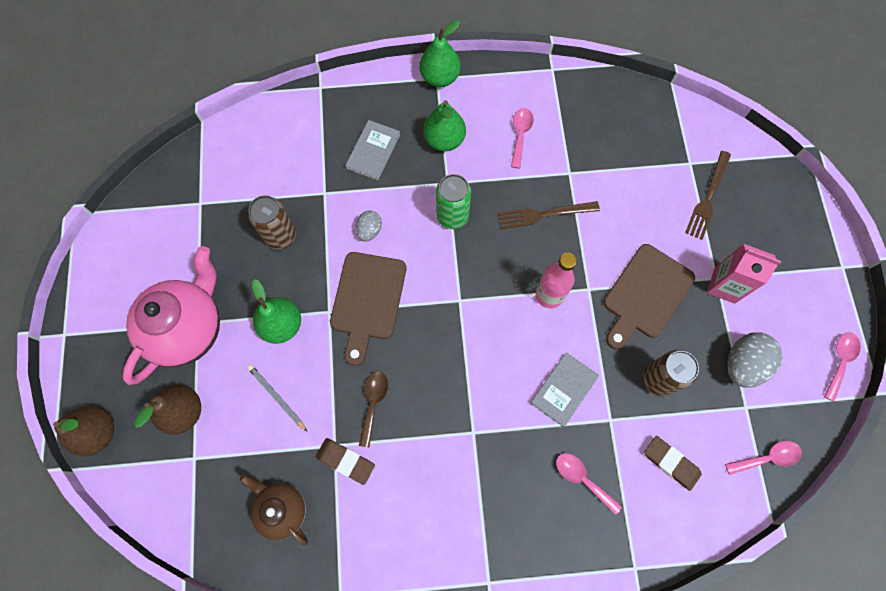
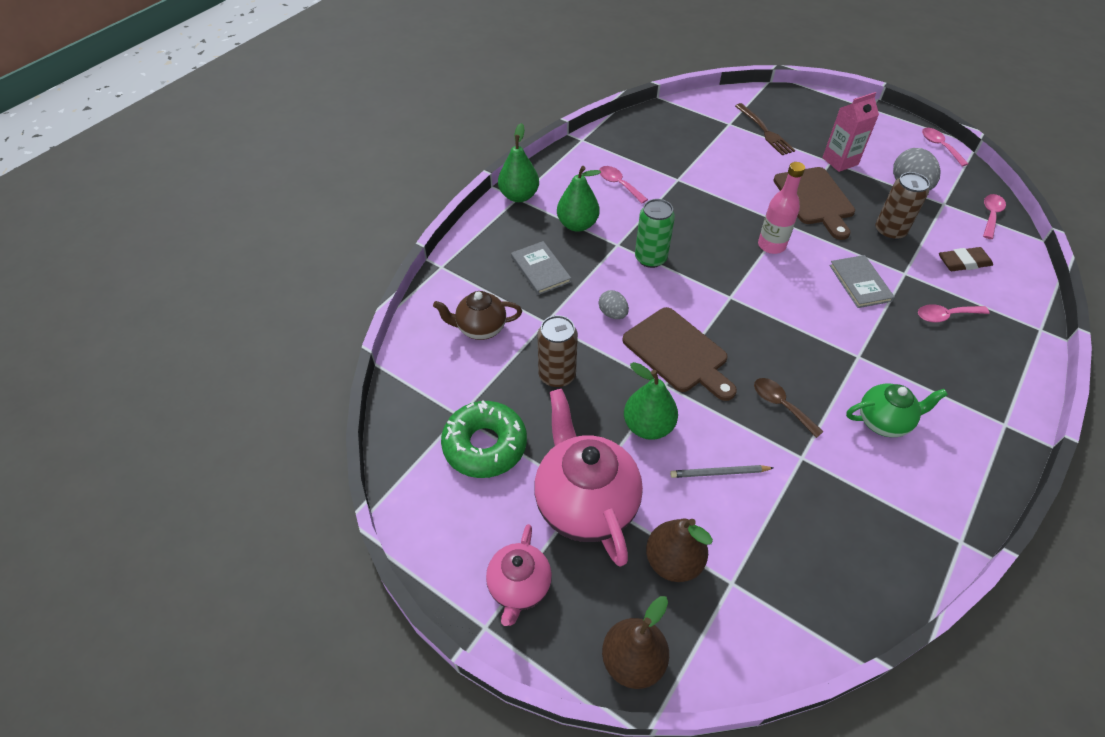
camera: 50 degrees left, 20 degrees down
brown teapot [240,475,308,546] -> brown teapot moved to [433,291,522,340]
brown eraser [316,438,375,485] -> none
brown fork [497,201,600,229] -> none
none -> green donut [441,400,527,478]
none -> pink teapot [486,524,552,626]
none -> green teapot [846,384,948,437]

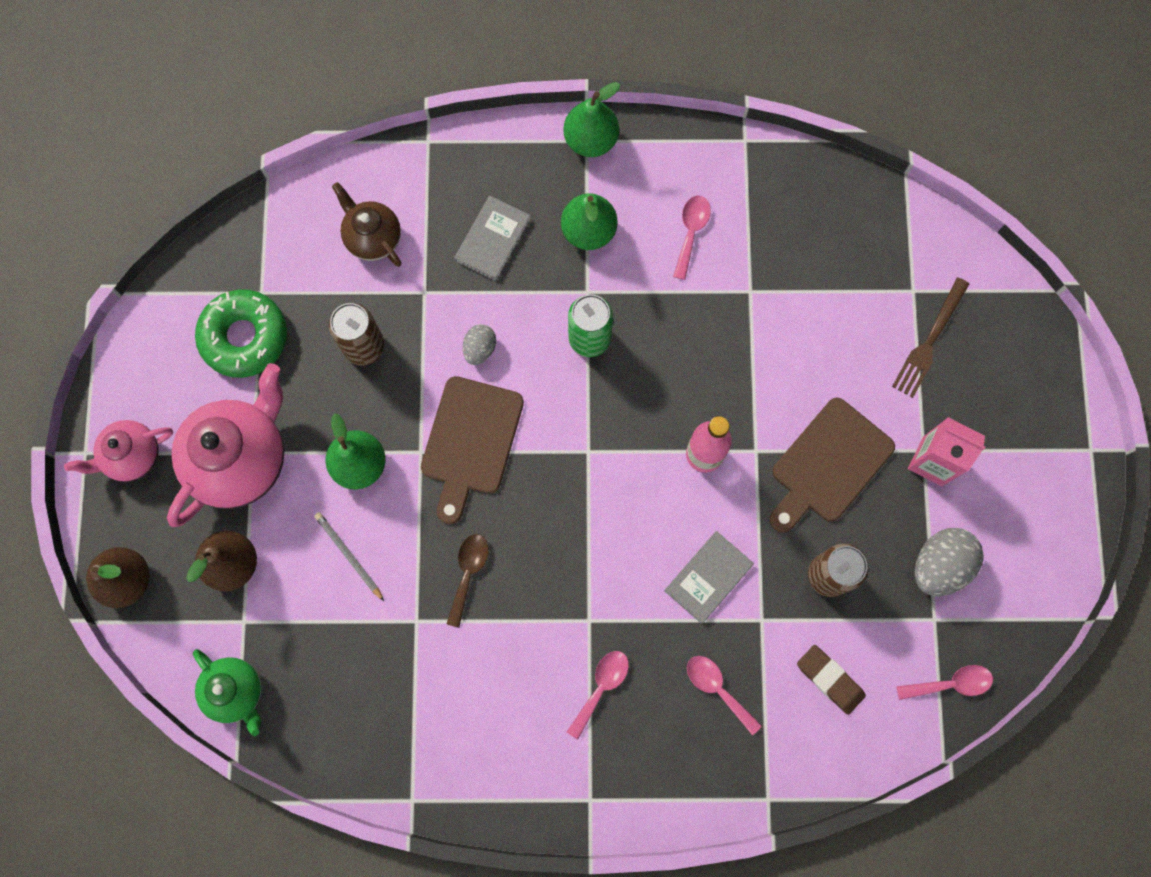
camera: 55 degrees right, 25 degrees up
green teapot [846,384,948,437] -> green teapot moved to [193,649,262,736]
pink spoon [922,128,969,166] -> pink spoon moved to [567,651,629,739]

